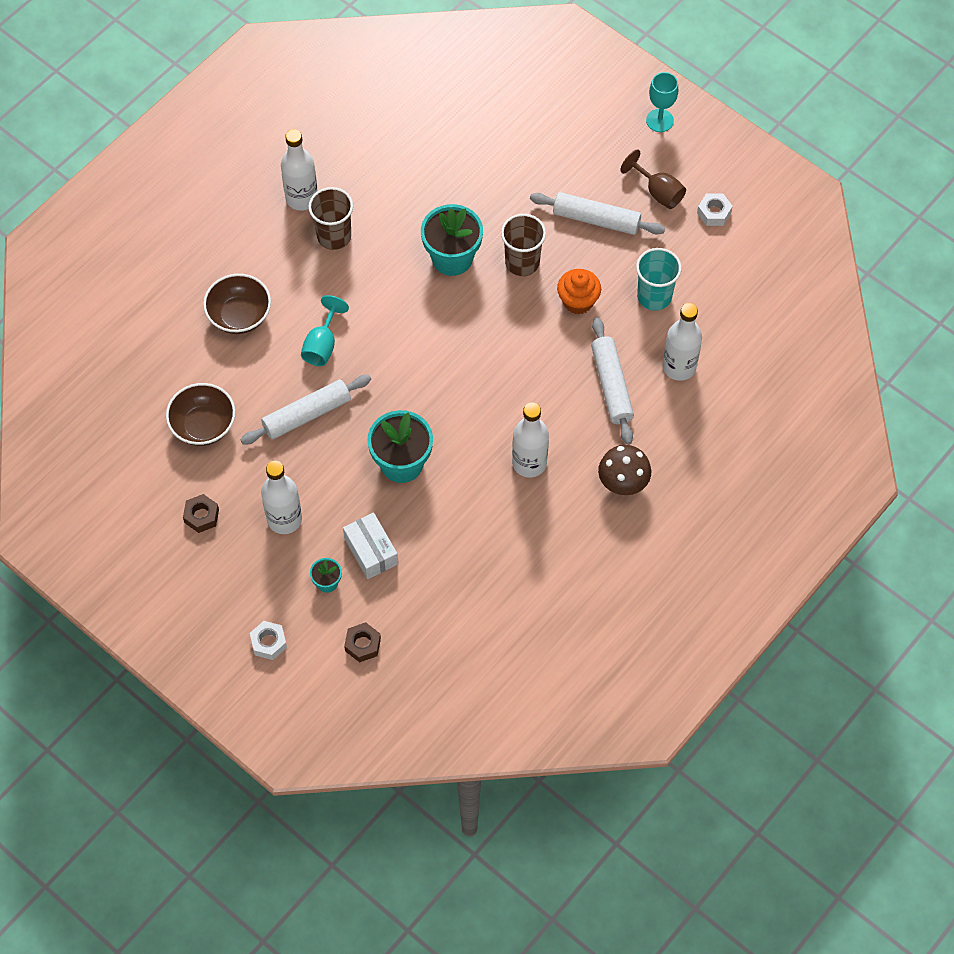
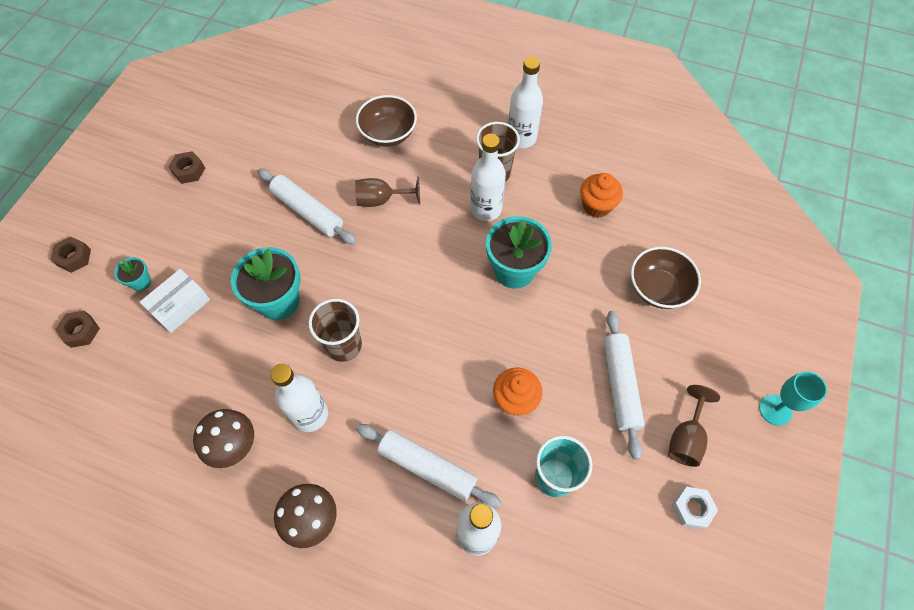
camera: 70 degrees right, 0 degrees up
brown bowl [166,383,235,446] -> brown bowl moved to [631,247,701,309]
white nut [250,621,287,660] -> brown nut [51,237,91,273]
white bottle [261,461,302,534] -> white bottle moved to [470,134,506,221]
turquoise goblet [301,295,349,366] -> brown goblet [355,177,420,207]
brown cup [501,214,546,276] -> brown cup moved to [309,299,362,362]
white rolling pin [591,317,634,445] -> white rolling pin turned 60 degrees clockwise [356,424,501,508]
none -> brown mushroom [193,409,254,468]
none -> orange cupcake [580,173,623,218]

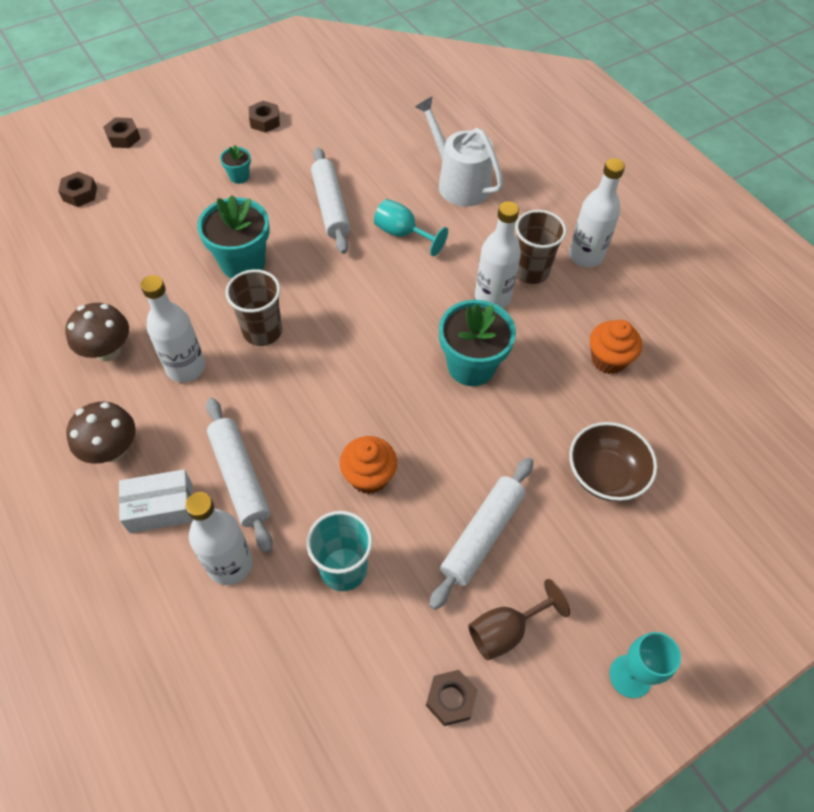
camera: 35 degrees right, 5 degrees down
turquoise flower pot [114,257,151,291] -> turquoise flower pot moved to [220,145,251,184]
white box [140,269,210,333] -> white box moved to [119,469,194,533]
brown goblet [355,177,420,207] -> turquoise goblet [374,199,448,256]
brown bowl [356,95,417,147] -> white watering can [415,96,503,207]
white nut [671,487,718,529] -> brown nut [426,670,478,726]

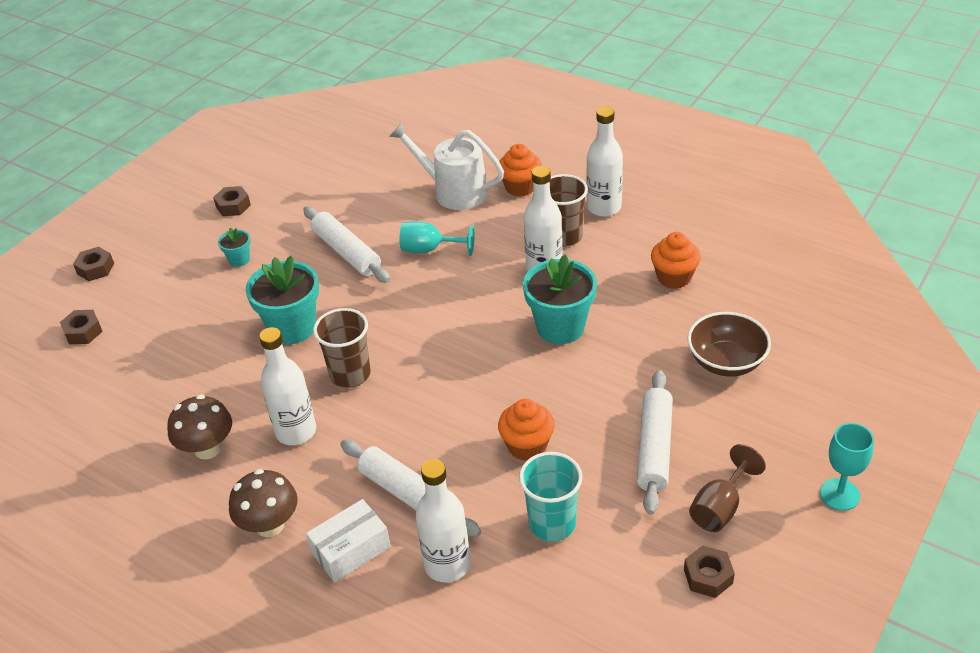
camera: 20 degrees left, 15 degrees down
none -> orange cupcake [499,144,542,197]

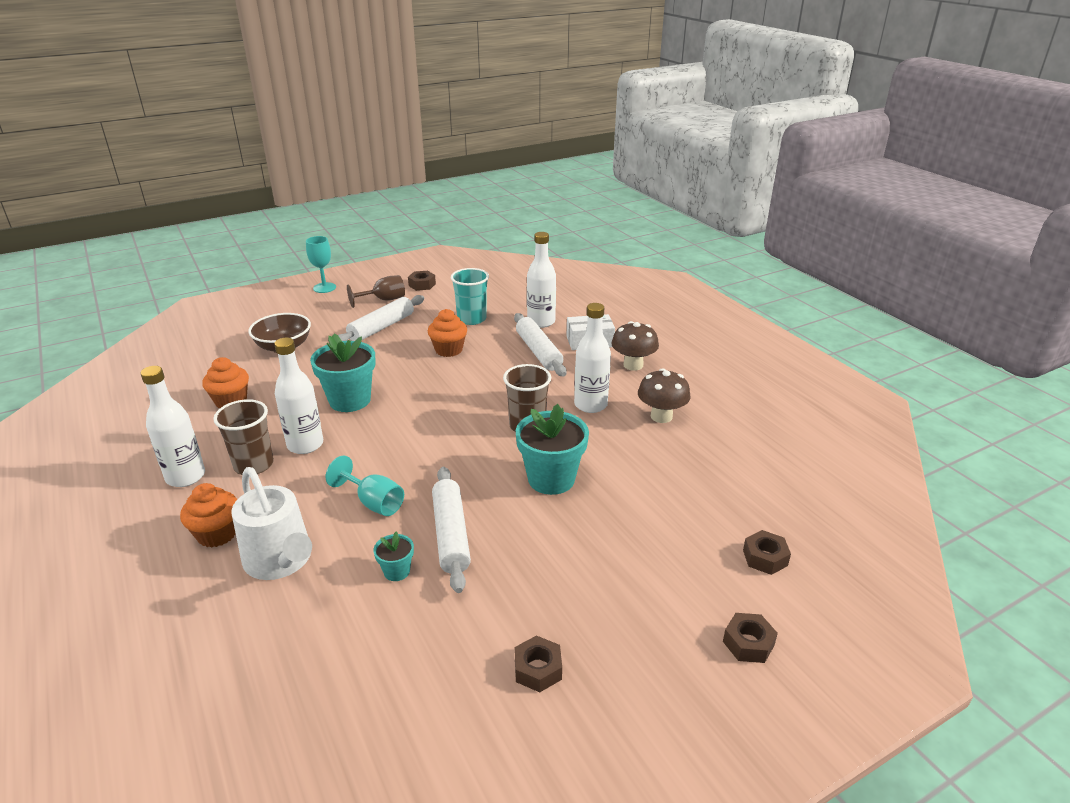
camera: 155 degrees left, 10 degrees down
turquoise flower pot [218,227,251,267] -> turquoise flower pot moved to [373,532,414,581]

